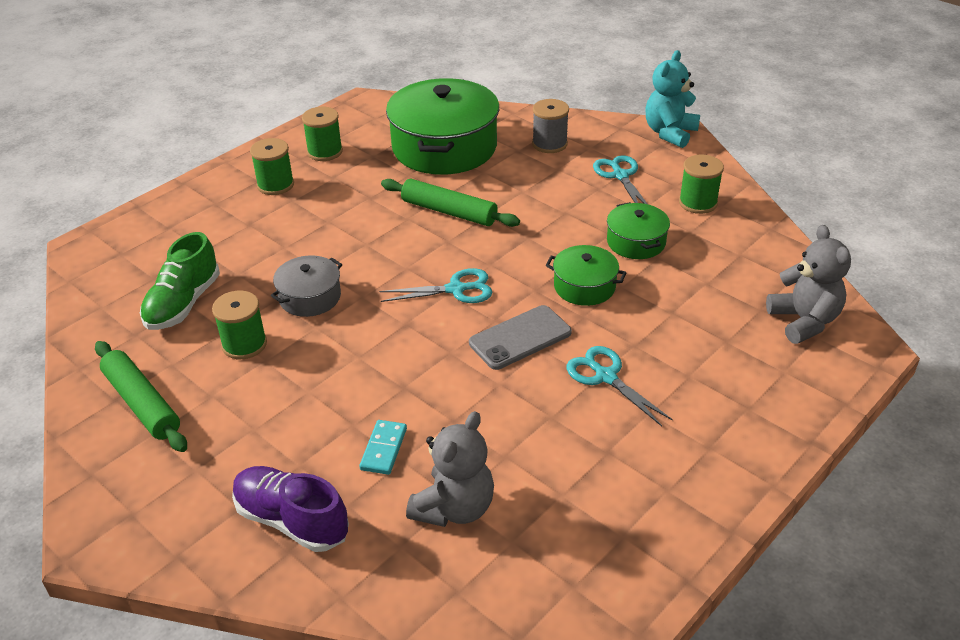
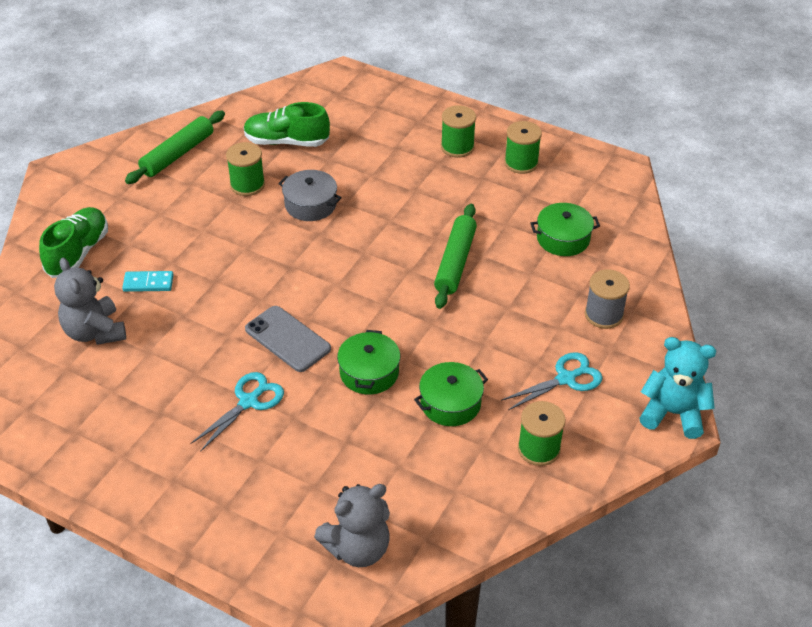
camera: 75 degrees right, 5 degrees up
purple shoe [232,466,349,552] -> green shoe [39,207,108,278]
turquoise scissors [379,268,492,303] -> none
green pot [386,78,499,175] -> green pot [531,203,600,256], size x0.49
grey teddy bear [406,411,494,527] -> grey teddy bear turned 45 degrees clockwise [54,258,126,345]

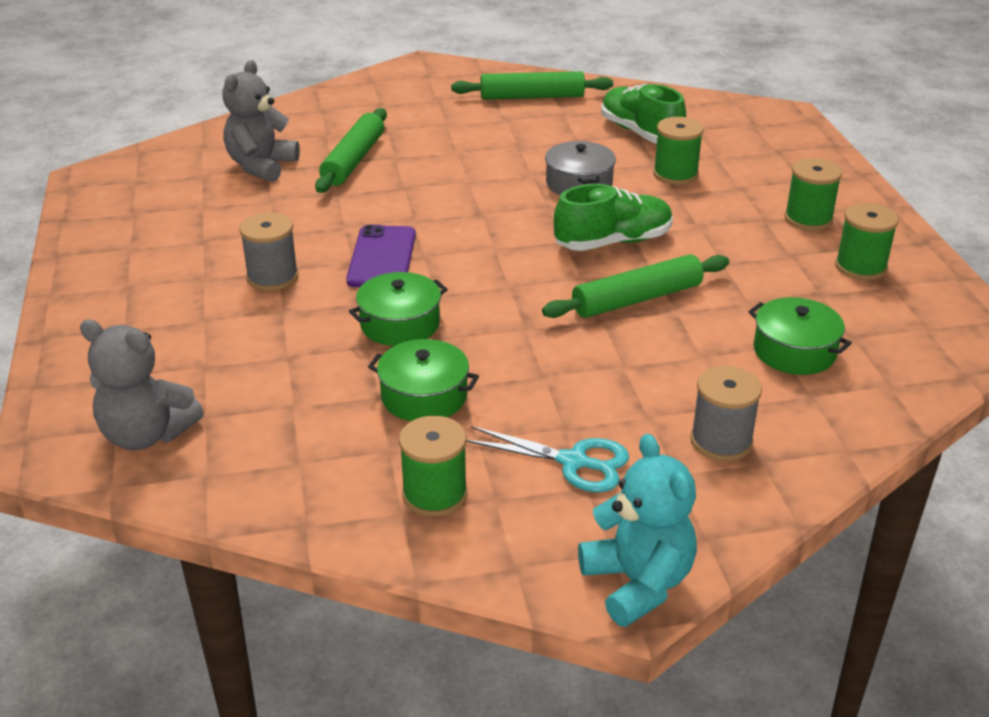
camera: 50 degrees right, 10 degrees down
green shoe [39,207,108,278] -> green shoe moved to [554,184,673,251]
turquoise domino [122,271,174,292] -> green rolling pin [315,108,387,193]
turquoise scissors [190,372,284,452] -> grey spool [239,212,299,291]
green spool [226,142,265,196] -> green spool moved to [653,117,704,185]
grey phone [245,306,331,372] -> purple phone [346,225,416,287]

